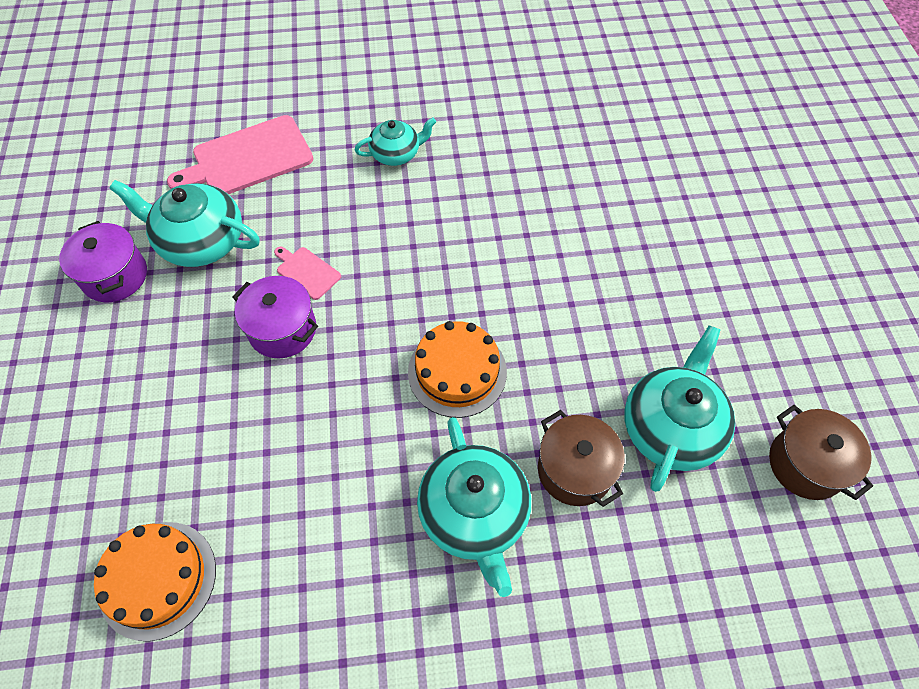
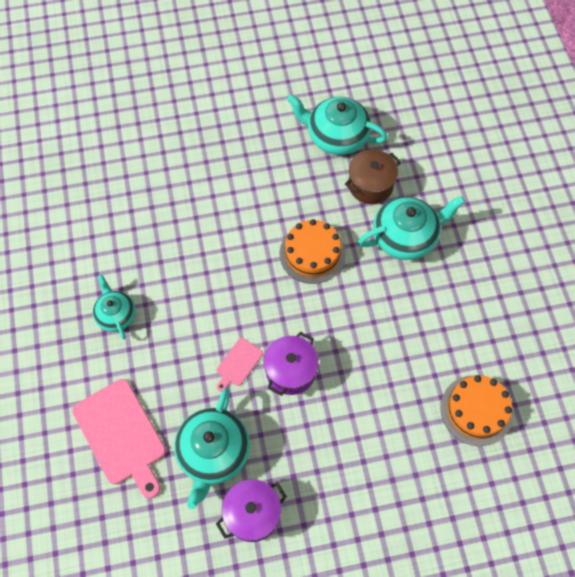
camera: 95 degrees left, 5 degrees up
brown pot [769,405,873,500] -> none

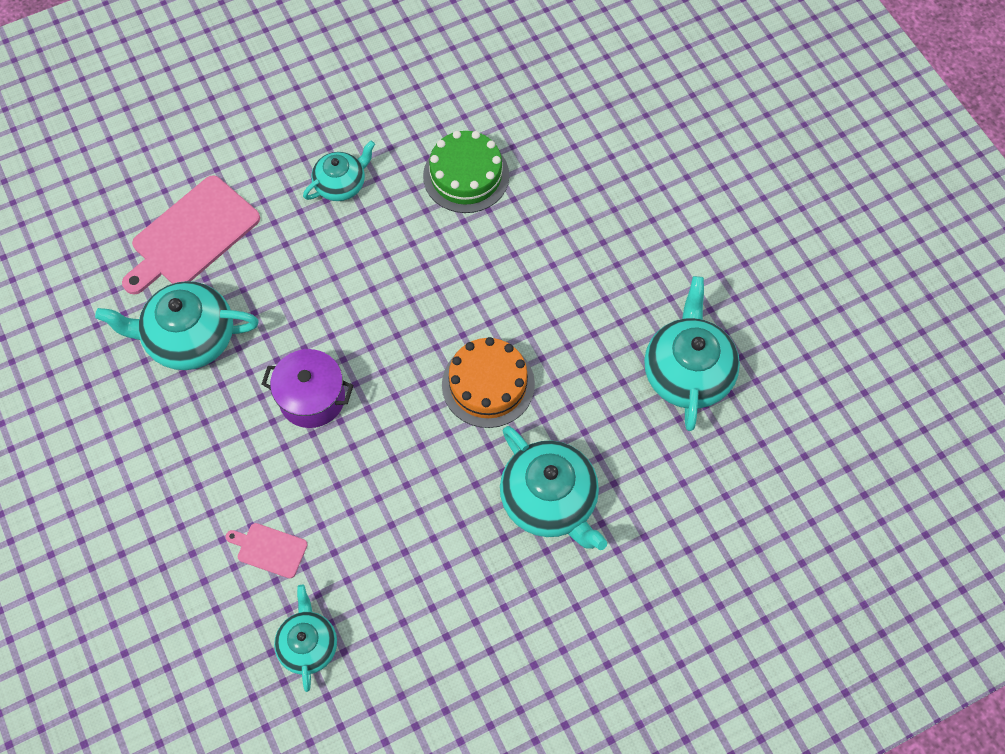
camera: 75 degrees right, 0 degrees up
purple pot [216,479,287,542] -> none
pink cutting board [217,338,263,392] -> pink cutting board moved to [226,523,308,578]
brown pot [345,149,401,204] -> none
orange cake [440,375,513,446] -> turquoise teapot [274,585,337,692]
none -> green cake [423,131,509,213]

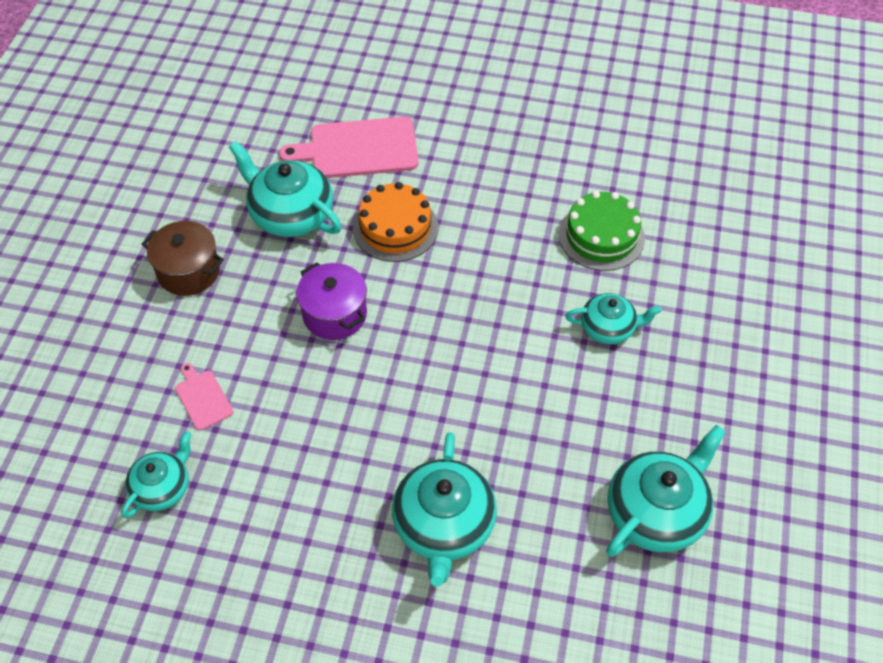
camera: 40 degrees right, 10 degrees down
turquoise teapot [303,141,375,201] -> turquoise teapot moved to [565,293,662,344]
orange cake [442,337,535,428] -> orange cake moved to [353,182,438,262]
none -> brown pot [142,221,224,296]

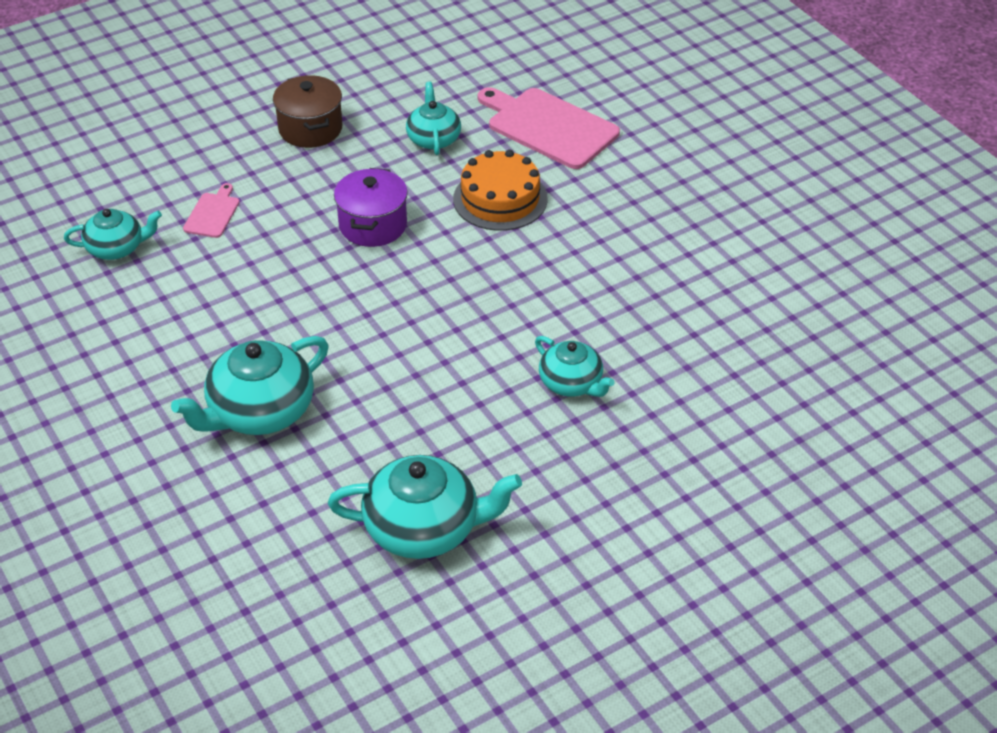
camera: 45 degrees right, 10 degrees down
turquoise teapot [229,141,342,237] -> turquoise teapot [406,82,461,155], size x0.61
green cake [559,191,645,271] -> none

